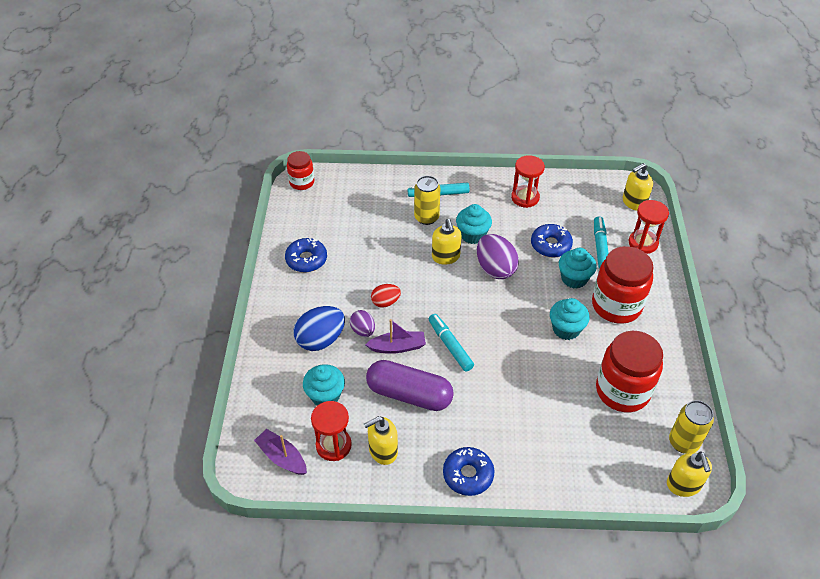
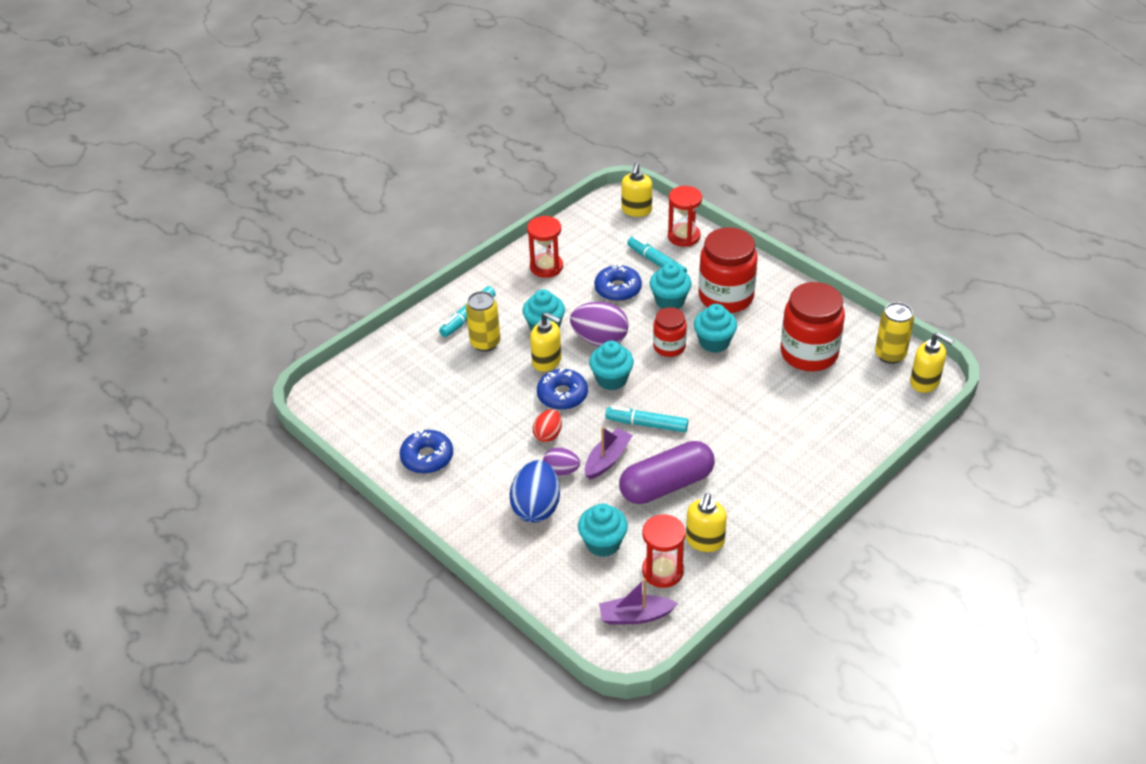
camera: 45 degrees left, 5 degrees down
red jar [287,151,314,190] -> red jar moved to [653,307,687,357]
blue donut [443,447,494,496] -> blue donut moved to [537,368,588,410]
none -> turquoise cupcake [589,341,634,390]

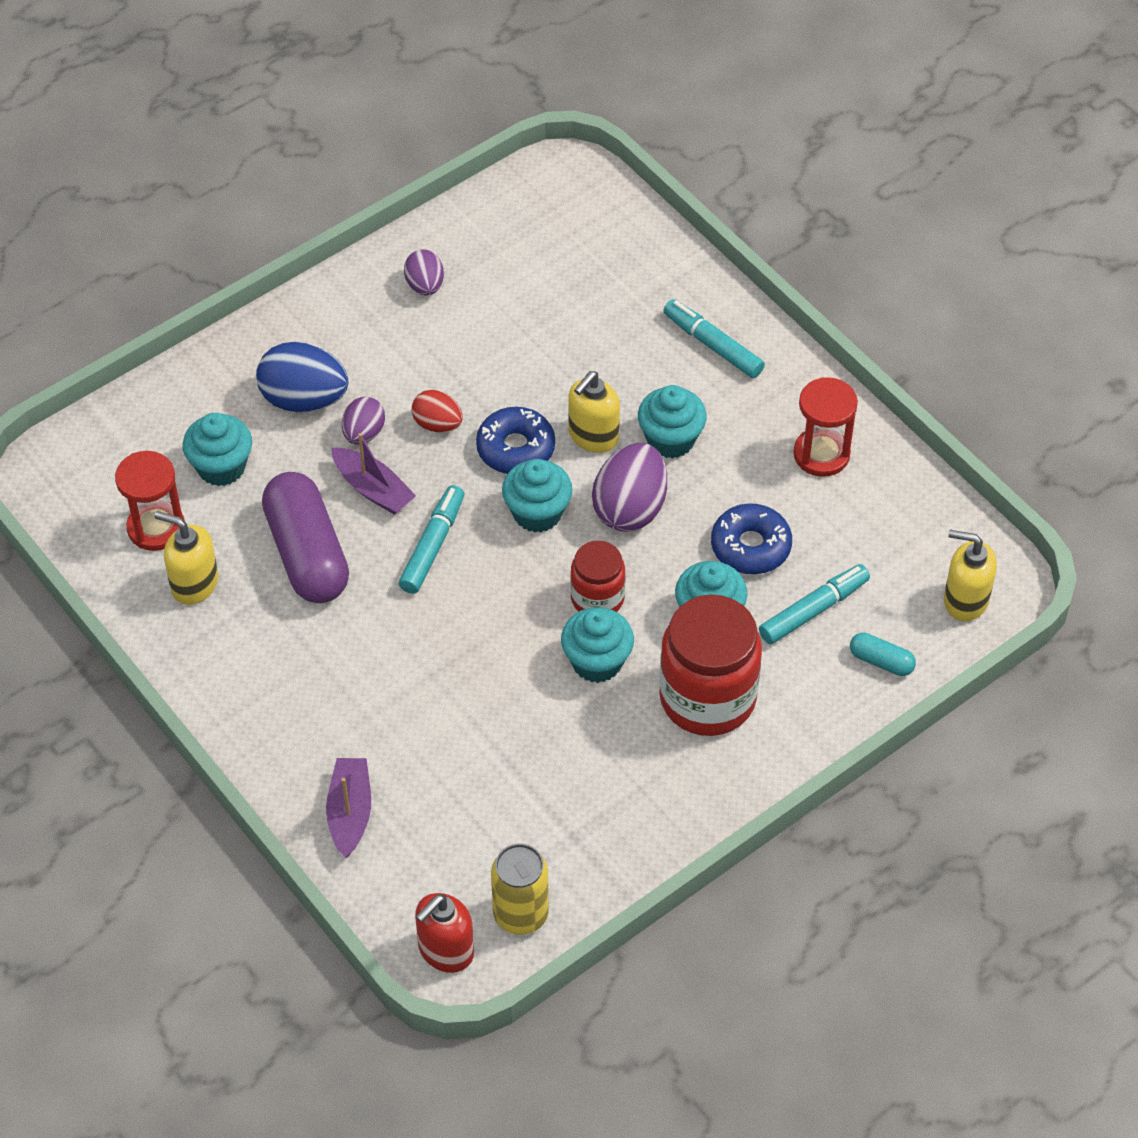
camera: 95 degrees right, 10 degrees up
blue donut [400,429,453,474] -> purple egg [404,250,444,296]
yellow can [466,291,501,352] -> none
purple boat [599,578,678,625] -> purple boat moved to [326,758,371,858]
red hourglass [668,186,702,247] -> turquoise capsule [850,633,916,676]
red jar [781,282,845,371] -> none
yellow soap dispenser [910,332,954,393] -> red soap dispenser [415,893,474,973]

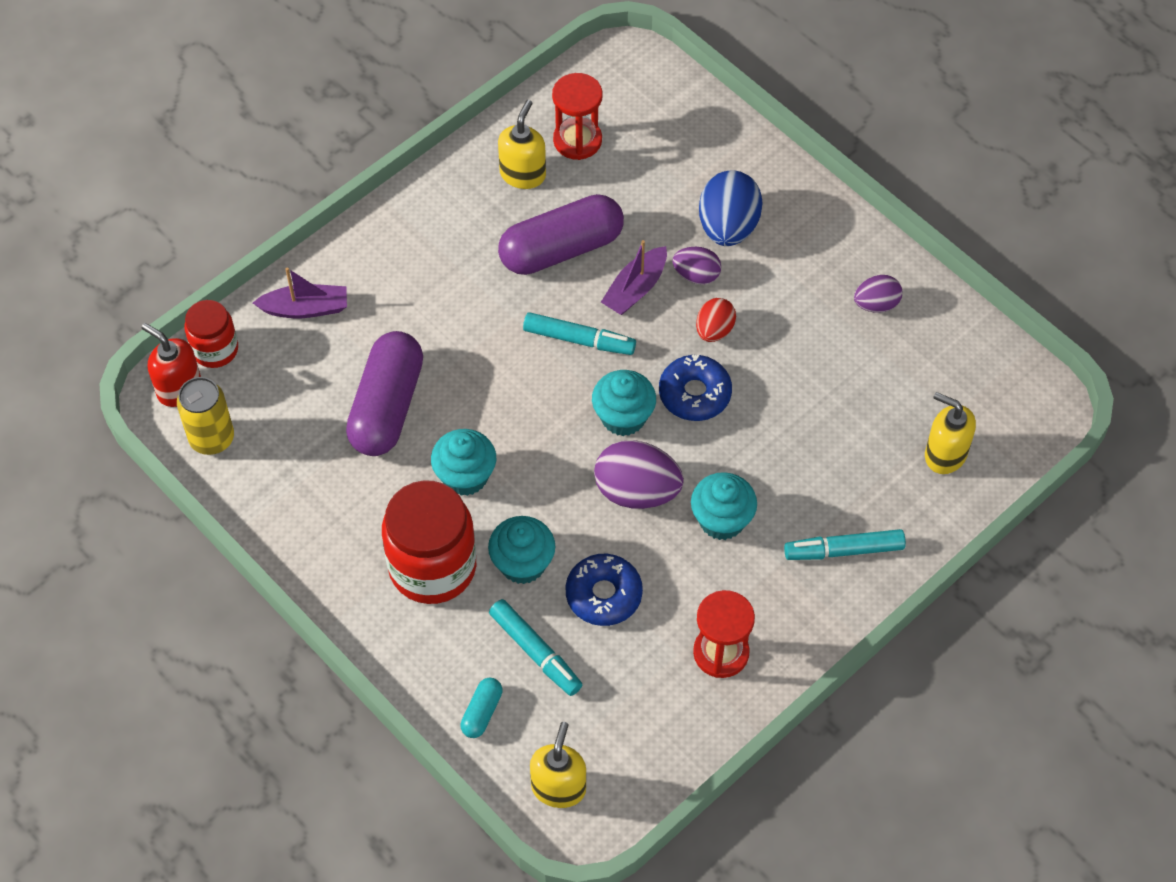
camera: 85 degrees right, 5 degrees up
turquoise cupcake [183,413,252,486] -> none
yellow soap dispenser [568,371,620,453] -> yellow soap dispenser moved to [925,392,976,474]
red jar [570,541,625,612] -> red jar moved to [184,300,238,368]
turquoise marker [663,299,765,378] -> turquoise marker turned 135 degrees counterclockwise [784,529,906,560]
none -> purple capsule [346,331,423,456]

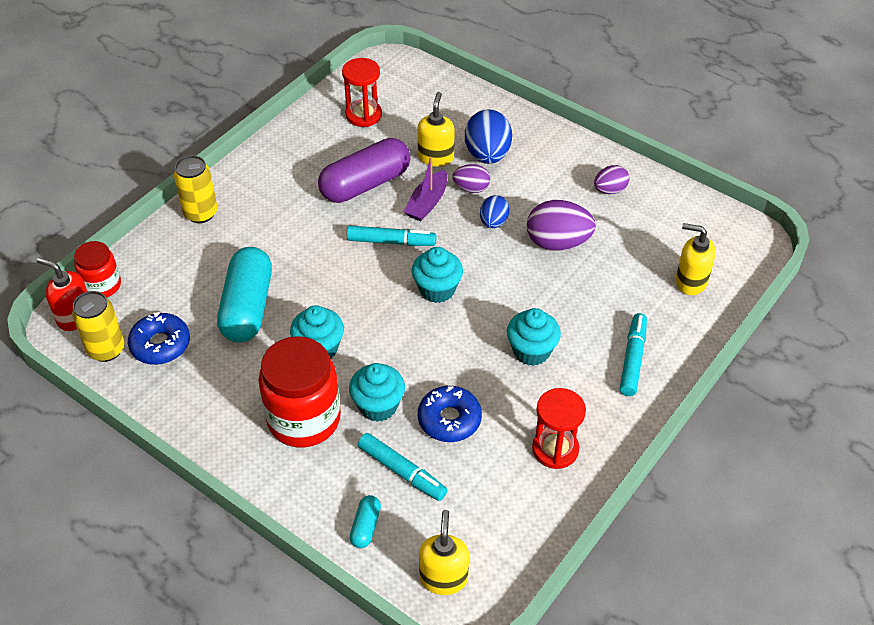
camera: 10 degrees left, 10 degrees down
purple boat [253,267,347,318] -> none
purple capsule [346,331,423,456] -> turquoise capsule [217,247,272,343]
yellow soap dispenser [498,100,546,189] -> yellow soap dispenser moved to [417,92,455,167]
purple egg [594,440,684,509] -> purple egg moved to [527,200,596,251]
blue donut [659,354,732,421] -> blue donut moved to [128,312,190,365]
red egg [696,298,736,342] -> blue egg [480,195,510,228]
turquoise marker [784,529,906,560] -> turquoise marker turned 120 degrees clockwise [620,313,647,396]
none -> yellow can [174,155,218,223]

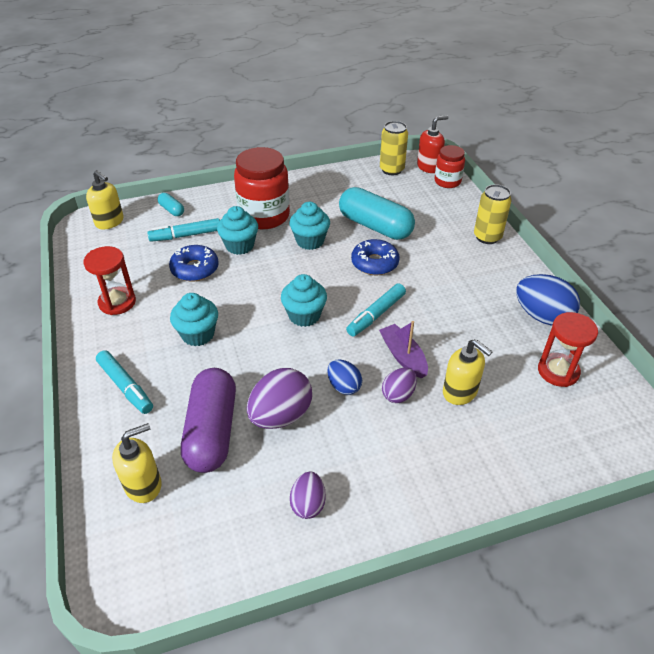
camera: 125 degrees right, 5 degrees down
blue donut [128,312,190,365] -> blue donut moved to [351,239,400,275]
purple capsule [318,138,411,203] -> purple capsule moved to [181,368,236,473]
blue egg [465,109,512,164] -> blue egg moved to [516,274,580,325]

